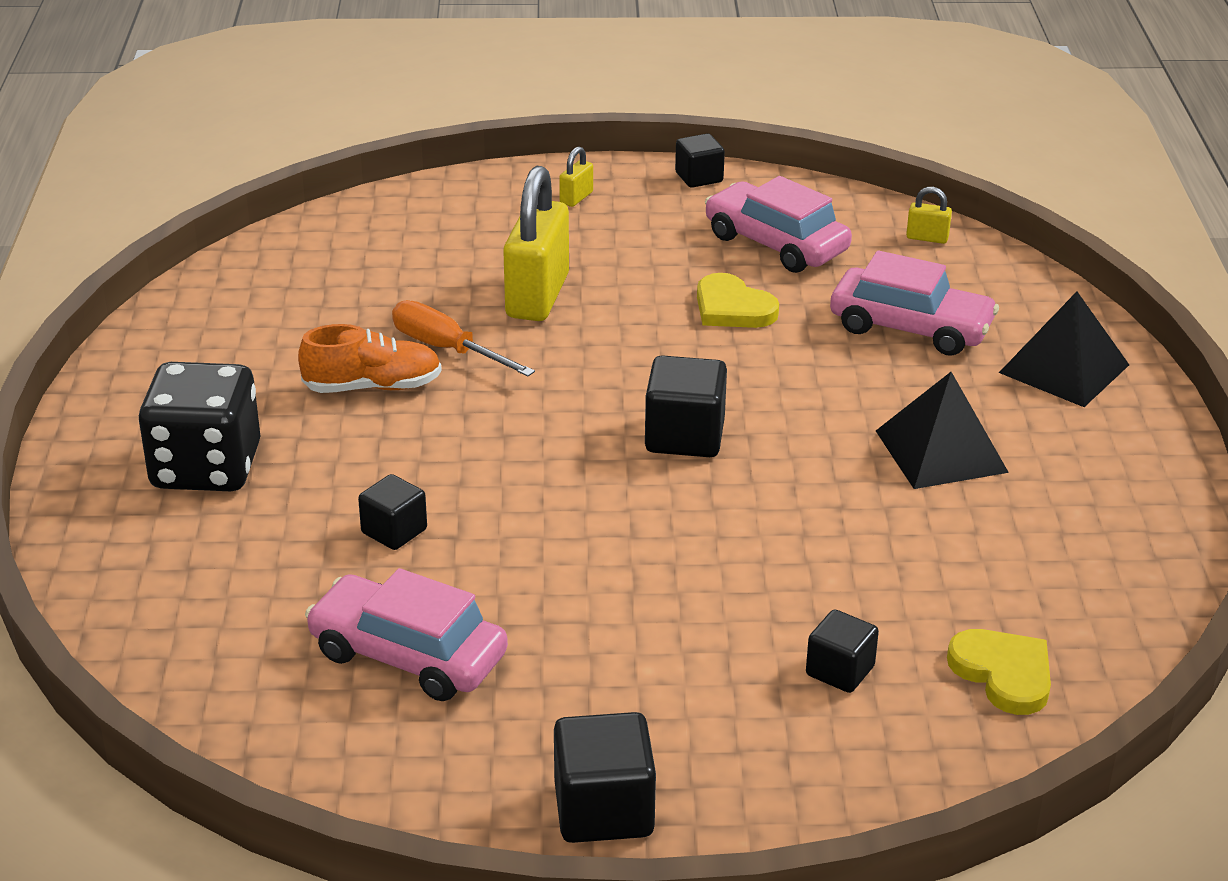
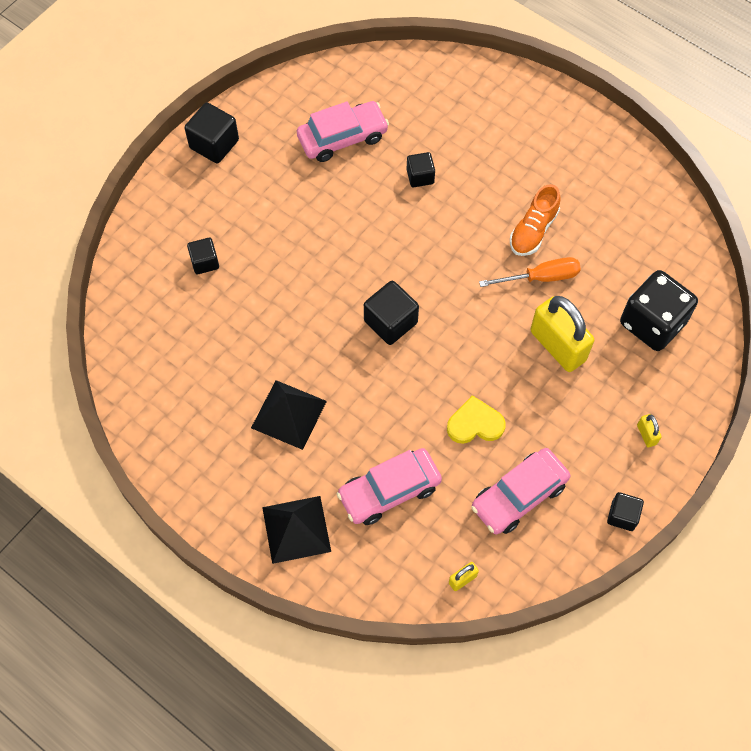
camera: 130 degrees right, 30 degrees up
black dice [139,362,260,491] -> black dice moved to [620,270,698,351]
pink car [705,176,852,273] -> pink car turned 150 degrees clockwise [471,448,570,534]
yellow heart [947,629,1051,715] -> none

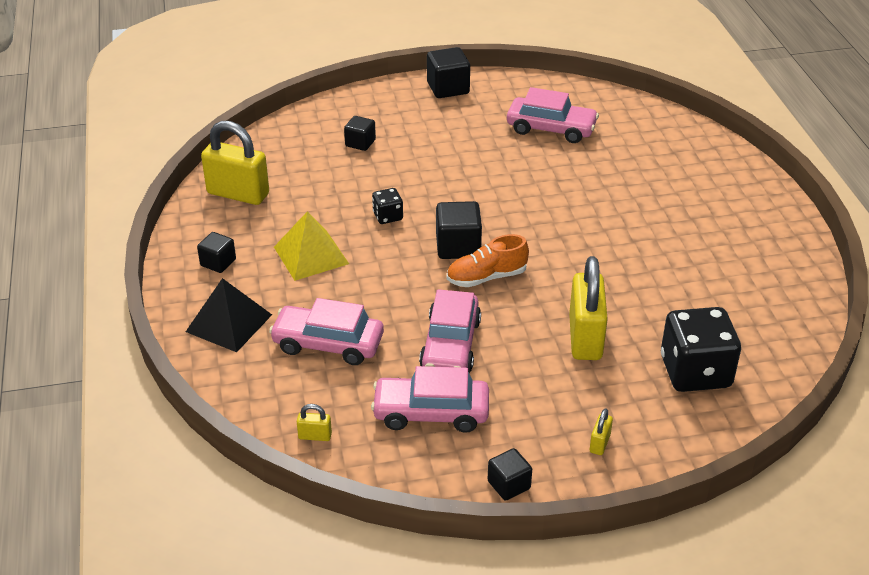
camera: 40 degrees right, 25 degrees down
black pyramid [251,380,327,450] -> yellow pyramid [274,211,349,281]
black cube [407,152,435,187] -> black cube moved to [197,232,236,273]
yellow heart [447,395,506,444] -> pink car [419,289,481,373]
orange screwdriver [479,257,581,287] -> none
orange shoe [510,184,561,256] -> orange shoe moved to [447,234,529,287]
none -> yellow padlock [201,121,269,205]
none -> black dice [372,188,403,224]

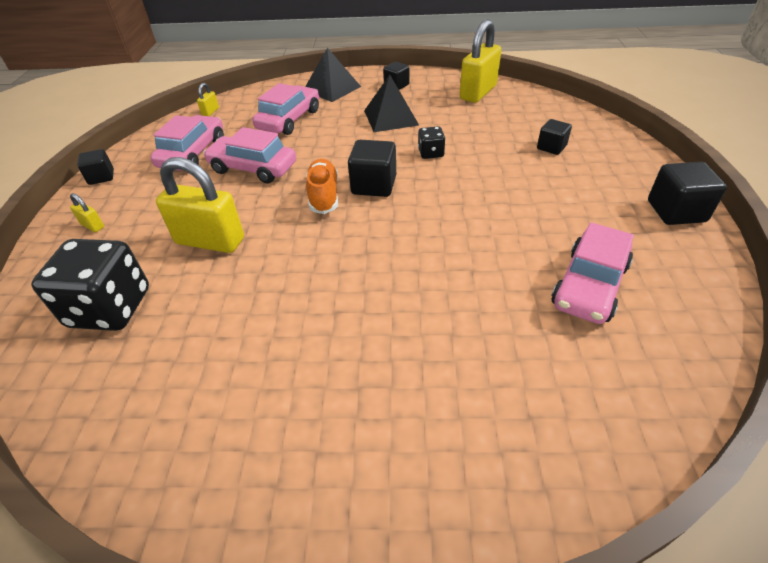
camera: 105 degrees right, 5 degrees up
yellow pyramid [274,211,349,281] -> black pyramid [364,75,419,132]

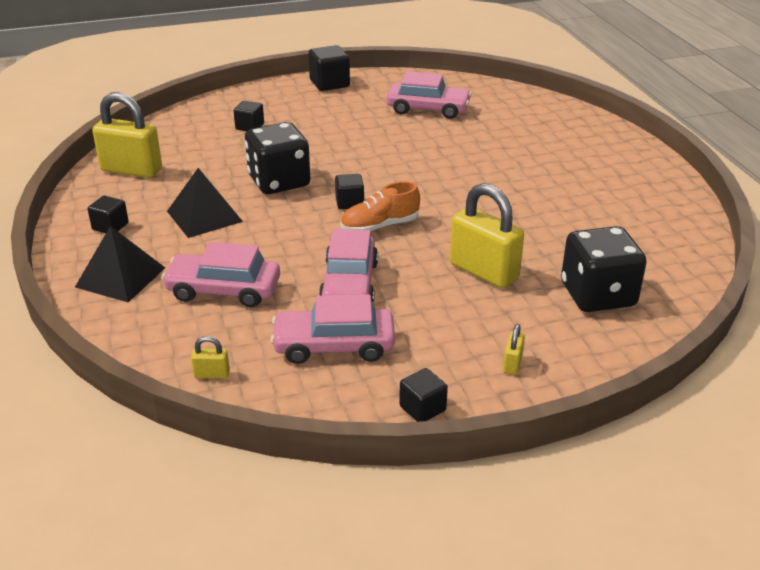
camera: 110 degrees left, 10 degrees down
yellow padlock [156,157,244,253] -> yellow padlock turned 45 degrees counterclockwise [450,183,524,288]
black cube [348,140,396,197] -> black cube [335,174,364,209], size x0.63
black dice [418,126,445,159] -> black dice [245,122,310,194], size x2.08

